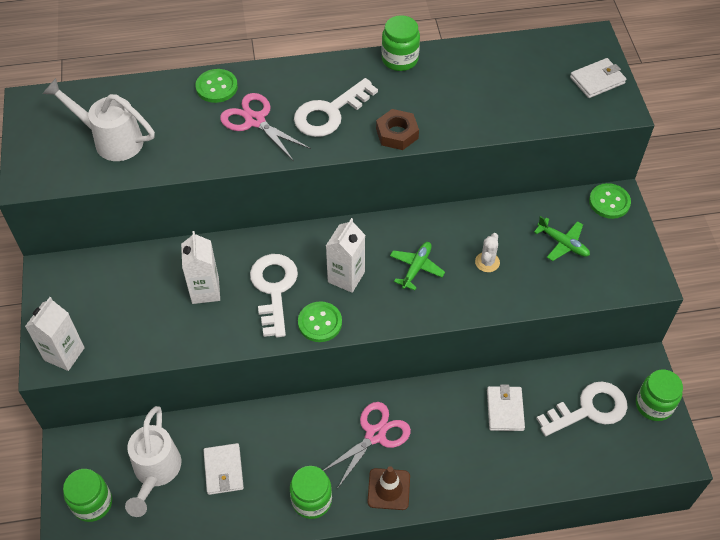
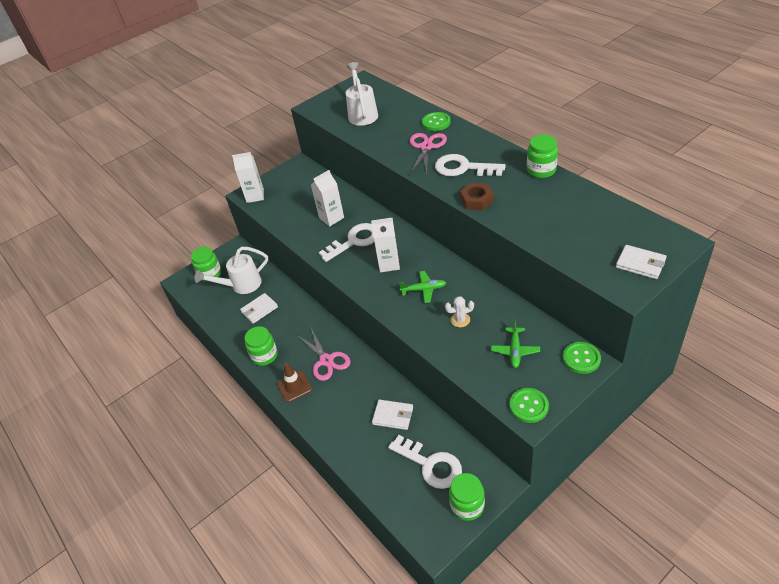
camera: 65 degrees right, 10 degrees down
green button [298,301,342,342] -> green button moved to [509,388,549,423]
pink scissors [323,402,411,489] -> pink scissors turned 45 degrees clockwise [297,328,350,381]
white wallet [487,385,525,431] -> white wallet turned 45 degrees clockwise [372,399,413,430]

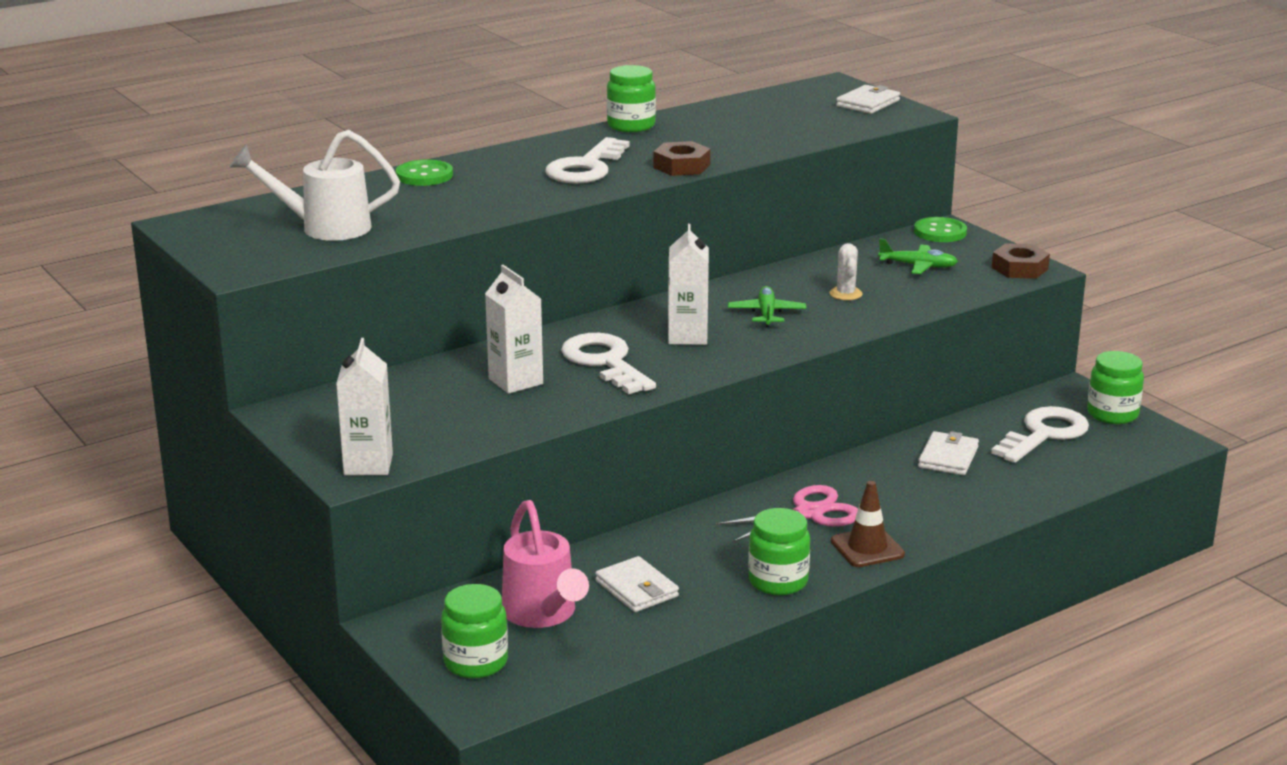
camera: 90 degrees left, 20 degrees down
white watering can [195,247,268,294] -> pink watering can [502,500,589,628]
pink scissors [410,133,447,174] -> none
green button [509,388,549,423] -> brown nut [992,243,1050,279]

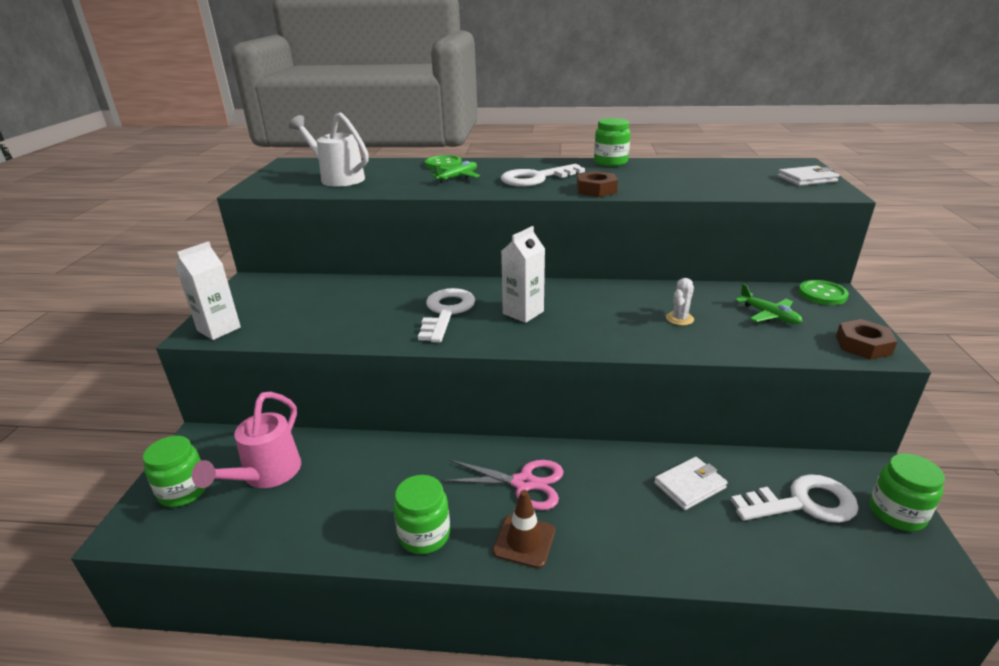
camera: 40 degrees right, 5 degrees up
white carton [485,265,543,394] -> none
white wallet [595,556,679,612] -> none
green plane [728,286,806,327] -> green plane moved to [430,161,480,183]

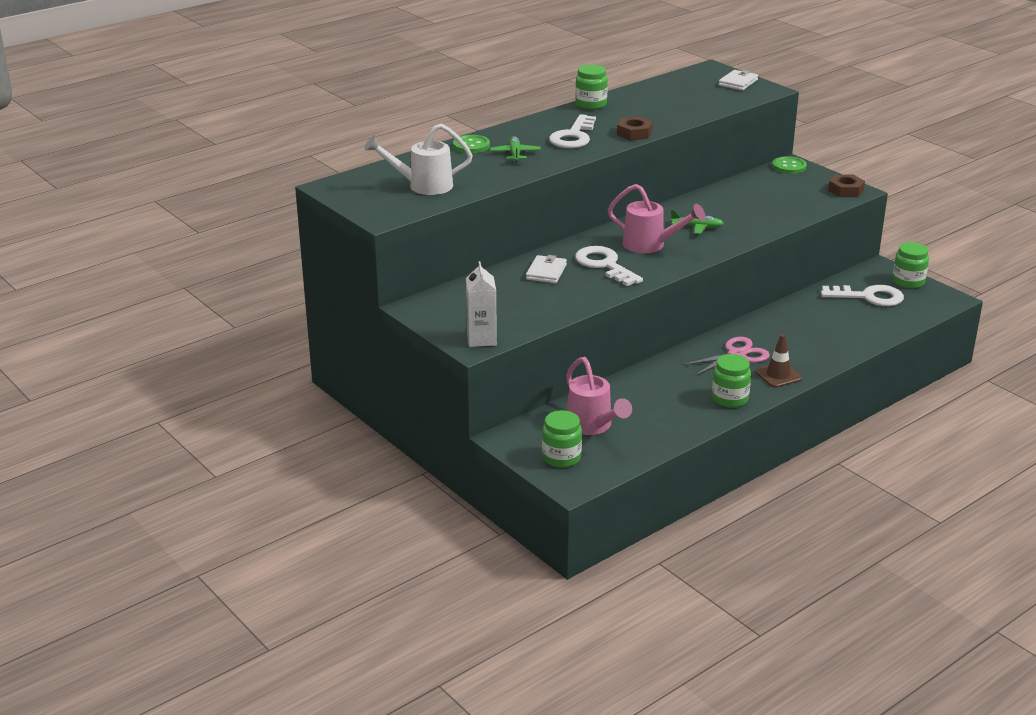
camera: 45 degrees left, 0 degrees up
white carton [501,226,545,323] -> pink watering can [607,184,705,253]
white wallet [654,457,728,510] -> white wallet moved to [526,255,567,283]
white cactus [666,278,694,325] -> none
white key [731,474,859,523] -> white key turned 60 degrees clockwise [821,285,904,306]
green plane [735,284,802,324] -> green plane moved to [670,209,724,234]

